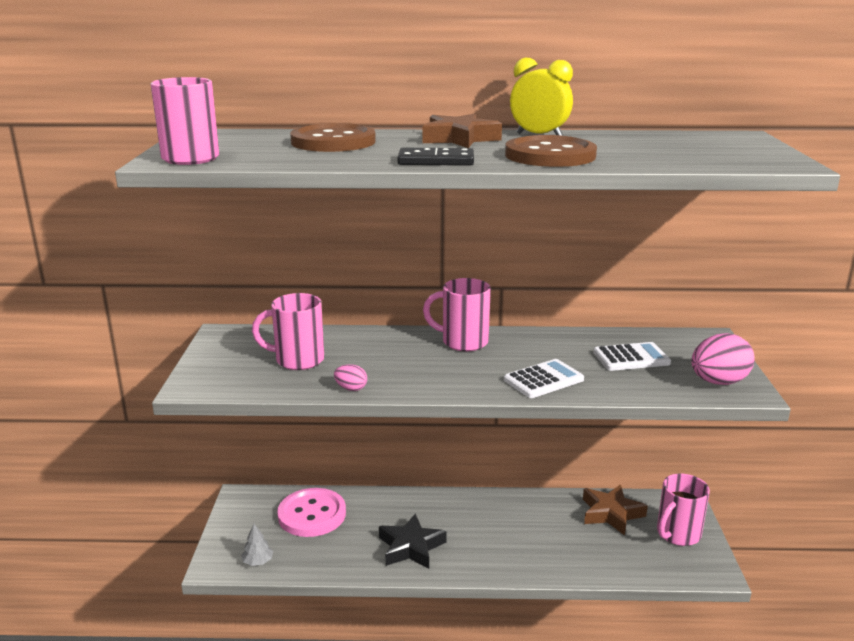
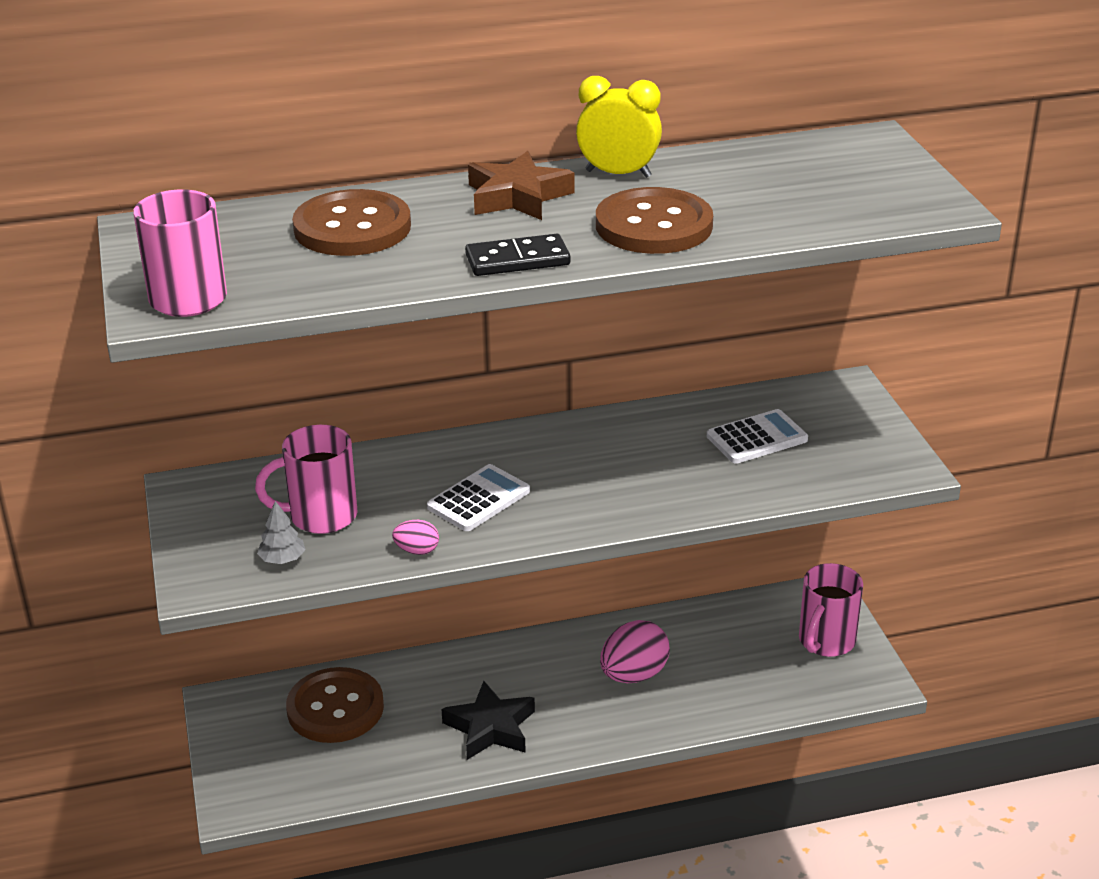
camera: 15 degrees left, 10 degrees up
grey tree [241,524,273,566] -> grey tree moved to [257,501,306,564]
pink button [277,488,346,537] -> brown button [286,667,384,743]
pink mug [423,278,491,351] -> none
white calculator [504,359,584,398] -> white calculator moved to [427,464,530,531]
brown star [583,484,648,536] -> none
pink egg [692,333,755,385] -> pink egg moved to [600,620,670,683]

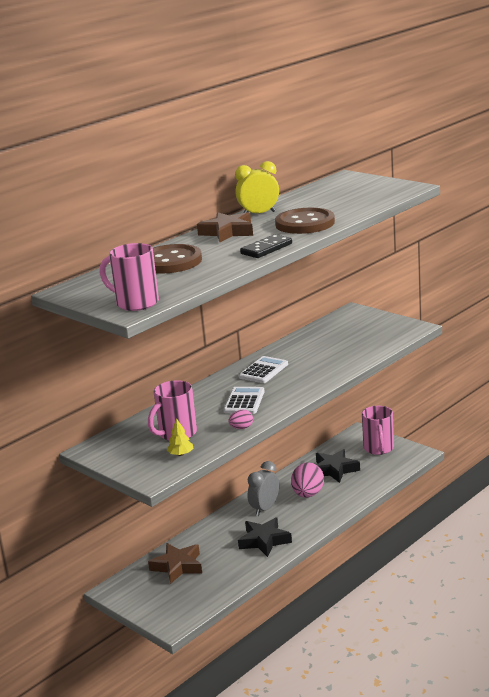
camera: 30 degrees left, 10 degrees down
grey tree [257,501,306,564] -> yellow tree [167,418,194,456]
brown button [286,667,384,743] -> brown star [148,543,202,584]
white calculator [707,409,808,464] -> white calculator moved to [239,356,288,383]
none -> grey clock [248,461,279,516]
none -> black star [316,449,360,483]

